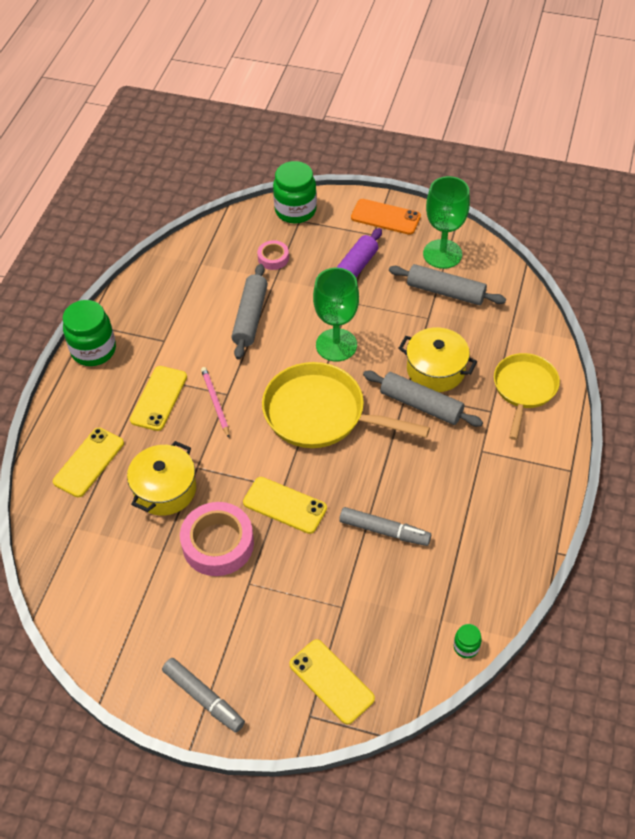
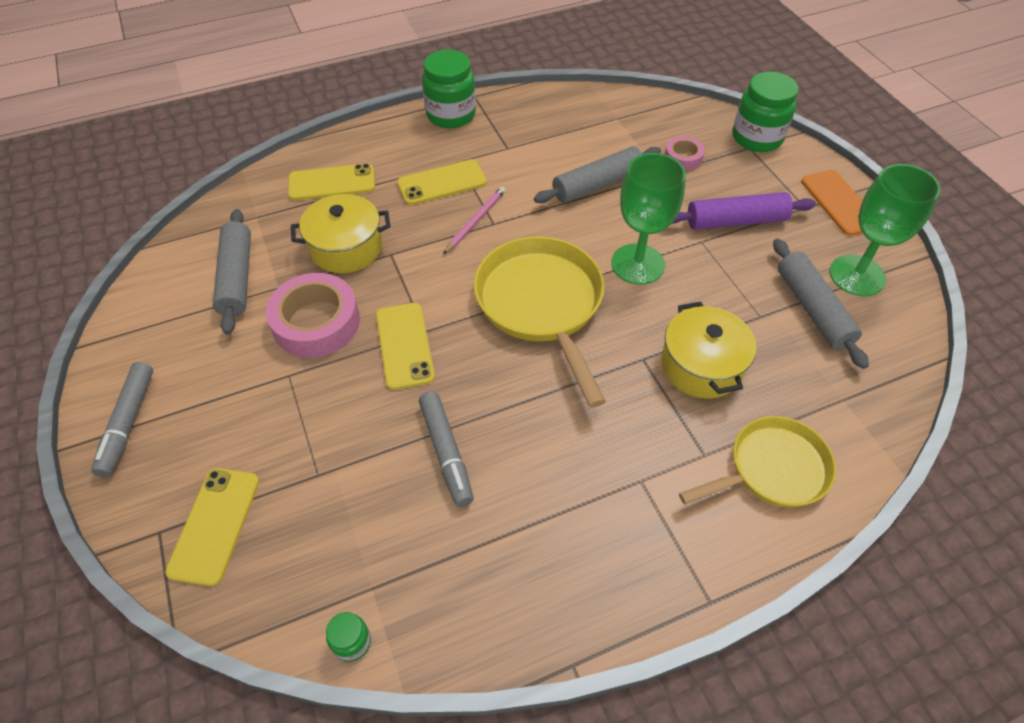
camera: 50 degrees right, 0 degrees up
grey rolling pin [363,371,483,427] -> grey rolling pin moved to [213,209,251,334]

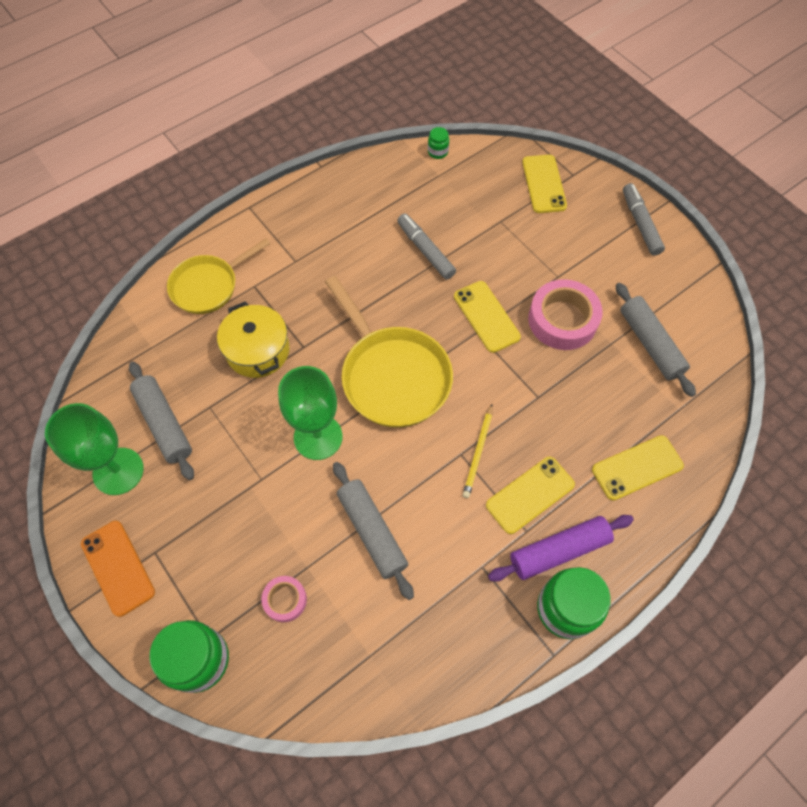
camera: 165 degrees right, 10 degrees up
yellow pot [291,194,391,273] -> none
pink pencil [443,187,506,254] -> yellow pencil [463,404,493,498]
grey rolling pin [534,146,661,203] -> grey rolling pin turned 75 degrees counterclockwise [333,462,414,600]
purple rolling pin [672,192,816,230] -> purple rolling pin moved to [488,515,634,582]

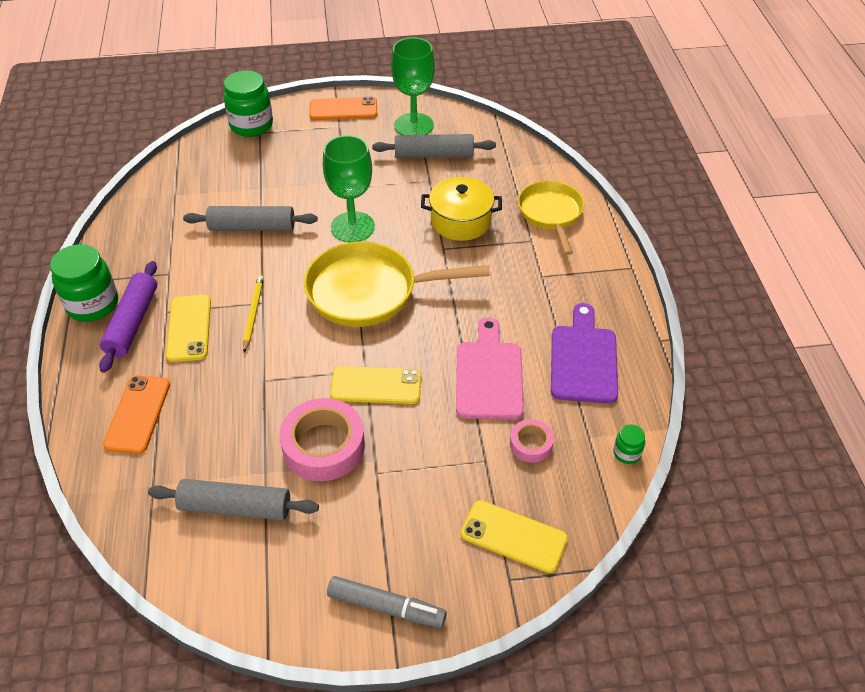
camera: 120 degrees right, 15 degrees down
pink tape [261,576,307,622] -> pink tape moved to [510,419,554,462]
grey marker [397,214,456,280] -> pink cutting board [456,317,524,420]
yellow pencil [463,404,493,498] -> yellow pencil turned 45 degrees clockwise [243,275,264,353]
yellow phone [592,435,684,501] -> orange phone [103,375,170,454]
none -> purple cutting board [551,303,618,404]

